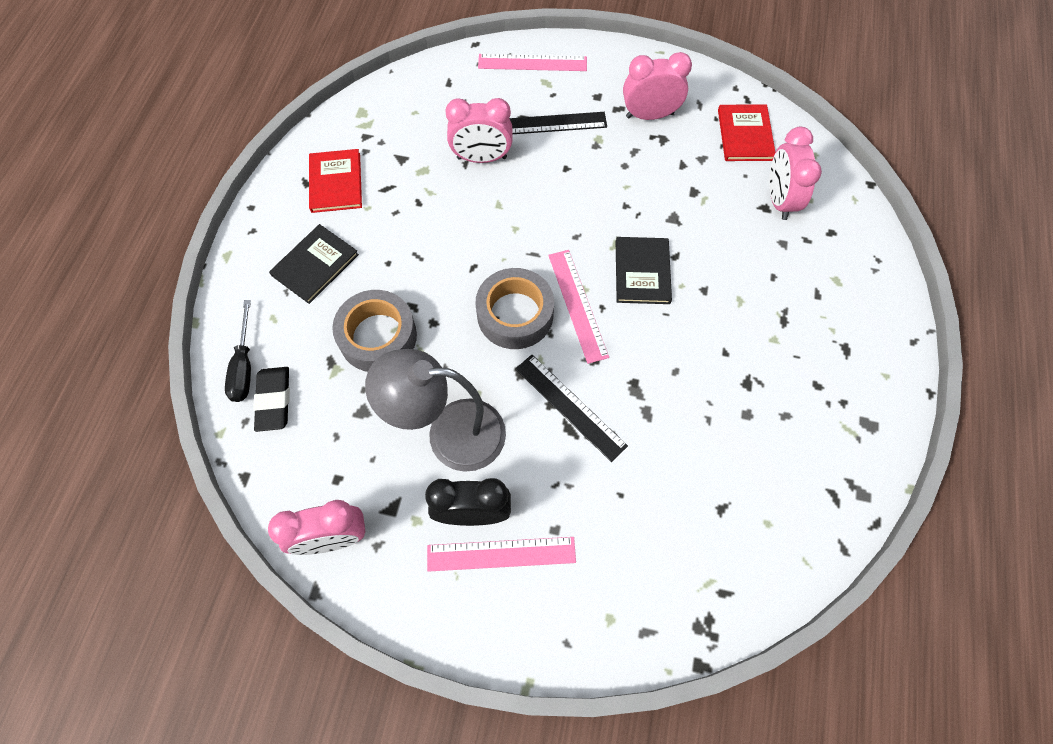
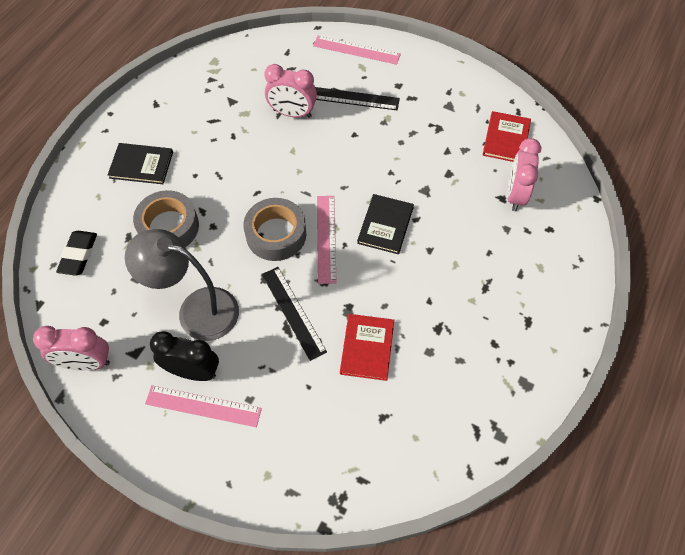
camera: 15 degrees right, 5 degrees down
black screwdriver [225,300,251,402] -> none
black book [269,224,359,304] -> black book turned 45 degrees clockwise [108,143,173,184]
red book [309,149,362,213] -> red book moved to [340,314,394,381]
pink clock [623,52,692,120] -> none

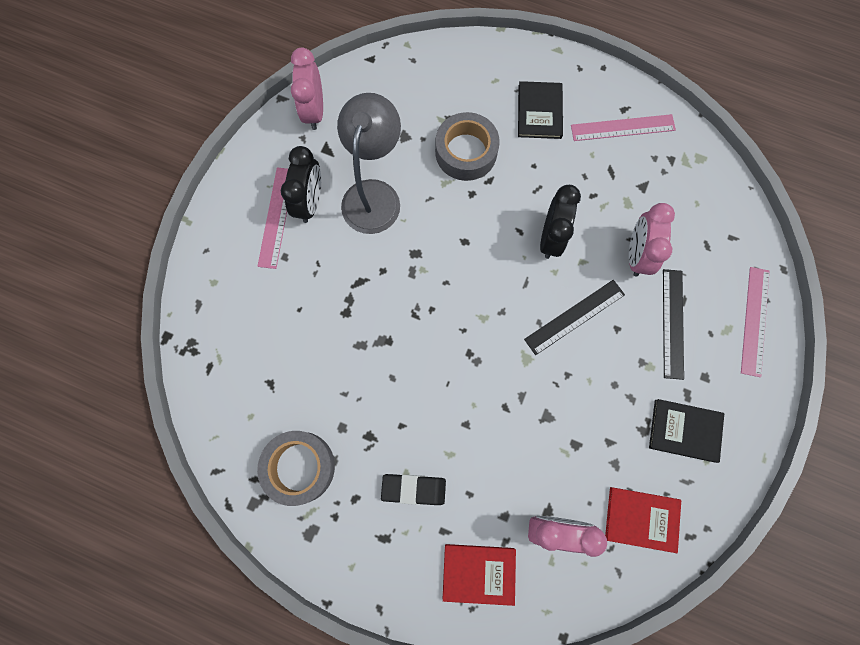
camera: 85 degrees right, 15 degrees up
black eraser [56,231,97,276] -> black eraser moved to [381,474,446,505]
grey tape [243,198,306,261] -> grey tape moved to [257,431,335,506]
black ruler [262,267,327,361] -> black ruler moved to [524,280,625,355]
pink ruler [317,196,337,284] -> pink ruler moved to [571,114,676,141]
red book [340,314,394,381] -> red book moved to [443,544,516,606]
black book [357,194,414,254] -> black book moved to [649,399,724,463]
none -> black clock [540,185,581,259]

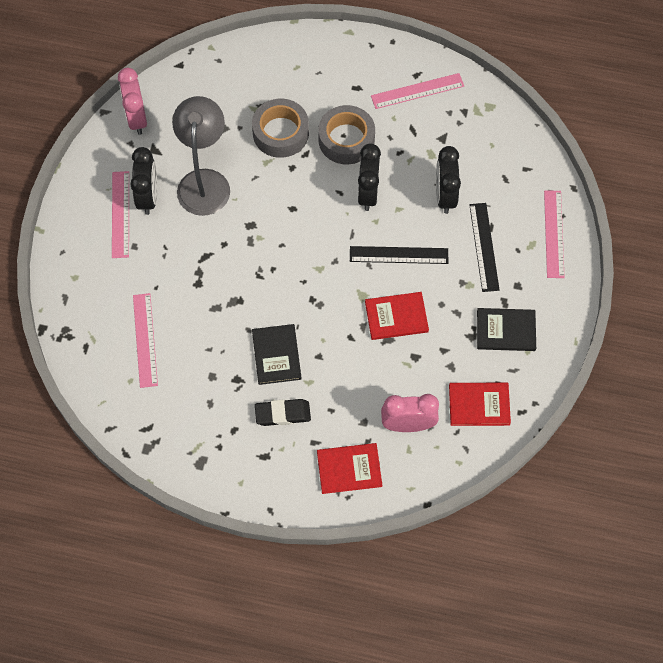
camera: 10 degrees left, 10 degrees down
grey tape [257,431,335,506] -> grey tape moved to [318,105,375,164]
black book [518,81,563,139] -> black book moved to [252,324,302,385]
black ruler [524,280,625,355] -> black ruler turned 45 degrees clockwise [350,246,448,264]
pink clock [629,203,675,277] -> black clock [436,146,461,214]
none -> pink ruler [133,293,158,388]
none -> red book [365,292,429,340]

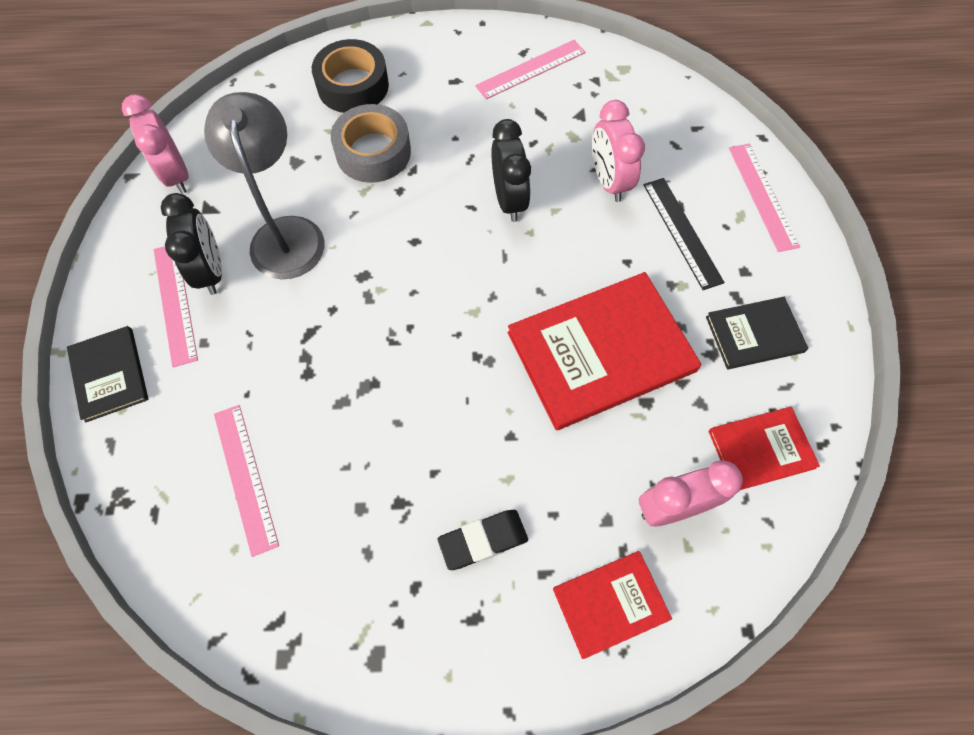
camera: 15 degrees left, 0 degrees up
black book [252,324,302,385] -> black book moved to [67,326,148,423]
grey tape [318,105,375,164] -> none
black ruler [350,246,448,264] -> none
red book [365,292,429,340] -> red book [508,272,702,430], size x1.87
black clock [436,146,461,214] -> pink clock [592,100,645,202]
none -> black tape [312,39,389,113]

